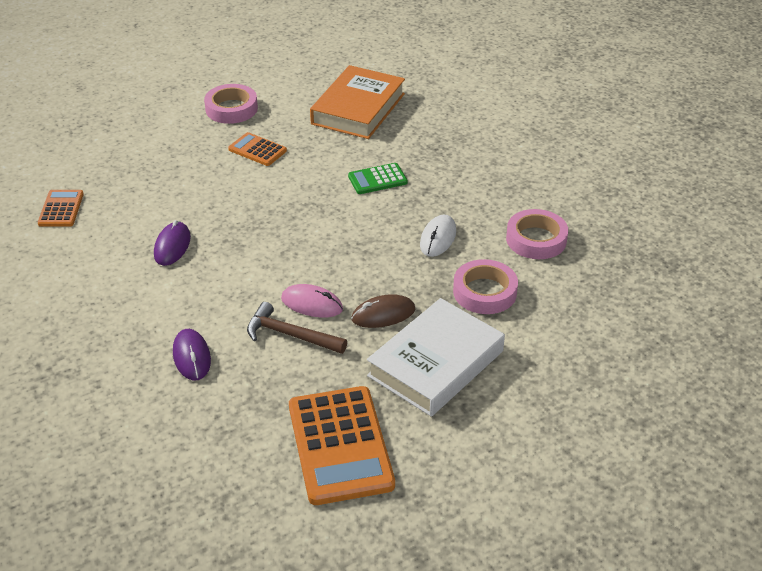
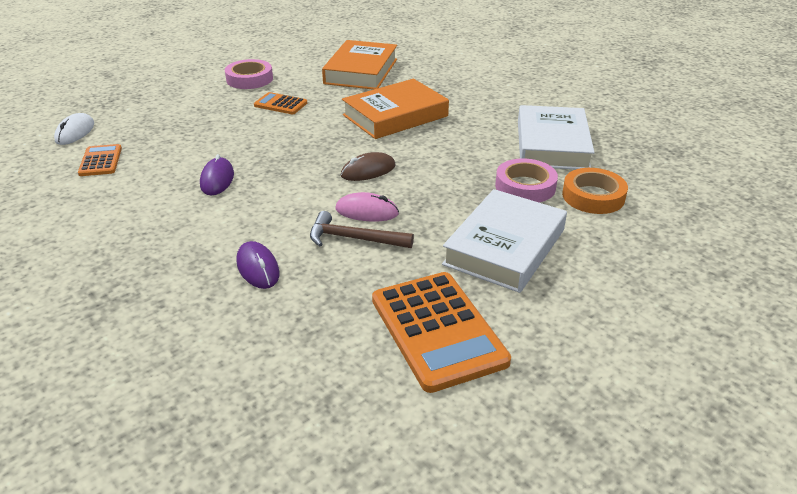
camera: 10 degrees left, 5 degrees down
green calculator [348,163,408,194] -> orange book [342,79,449,139]
brown mouse [351,294,416,328] -> brown mouse moved to [341,152,396,181]
white mouse [420,215,456,257] -> white mouse moved to [54,113,94,145]
pink tape [506,209,568,259] -> white book [518,105,595,169]
none -> orange tape [562,168,628,214]

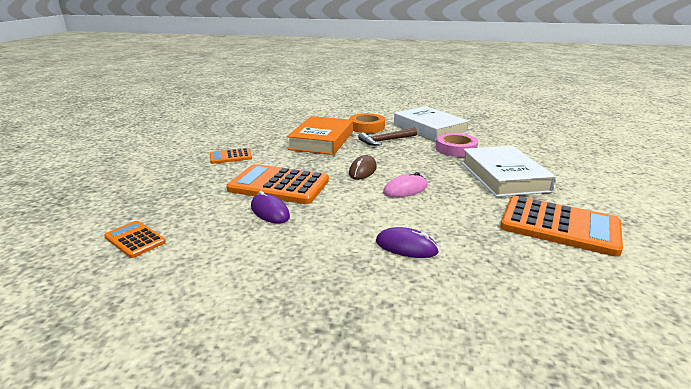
camera: 40 degrees left, 10 degrees down
white mouse [54,113,94,145] -> none
pink tape [225,59,273,89] -> none
brown hammer [310,211,414,248] -> brown hammer moved to [358,128,417,146]
orange book [322,40,397,90] -> none
orange tape [562,168,628,214] -> orange tape moved to [349,113,385,133]
none -> orange calculator [226,164,329,204]

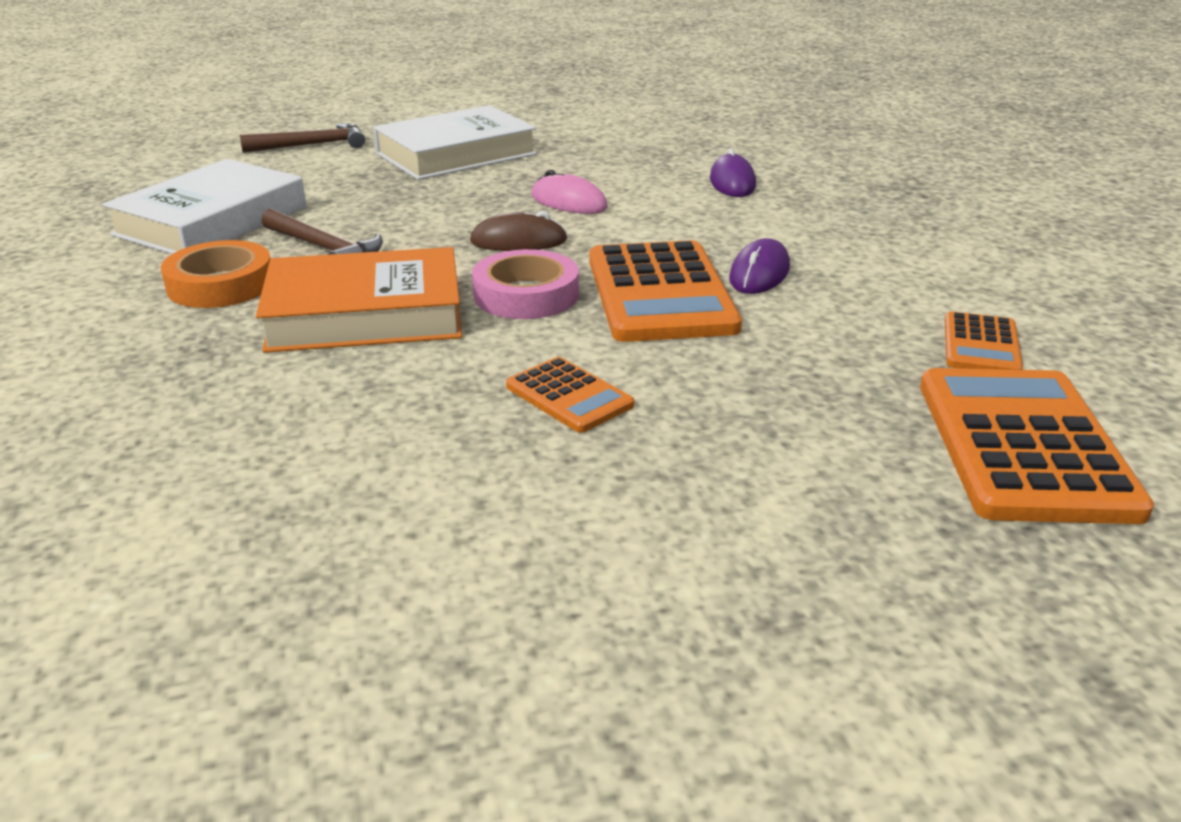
camera: 115 degrees left, 5 degrees up
pink tape [436,133,478,157] -> pink tape moved to [472,249,579,319]
orange calculator [500,196,623,257] -> orange calculator moved to [920,368,1154,524]
none -> brown hammer [240,123,365,153]

